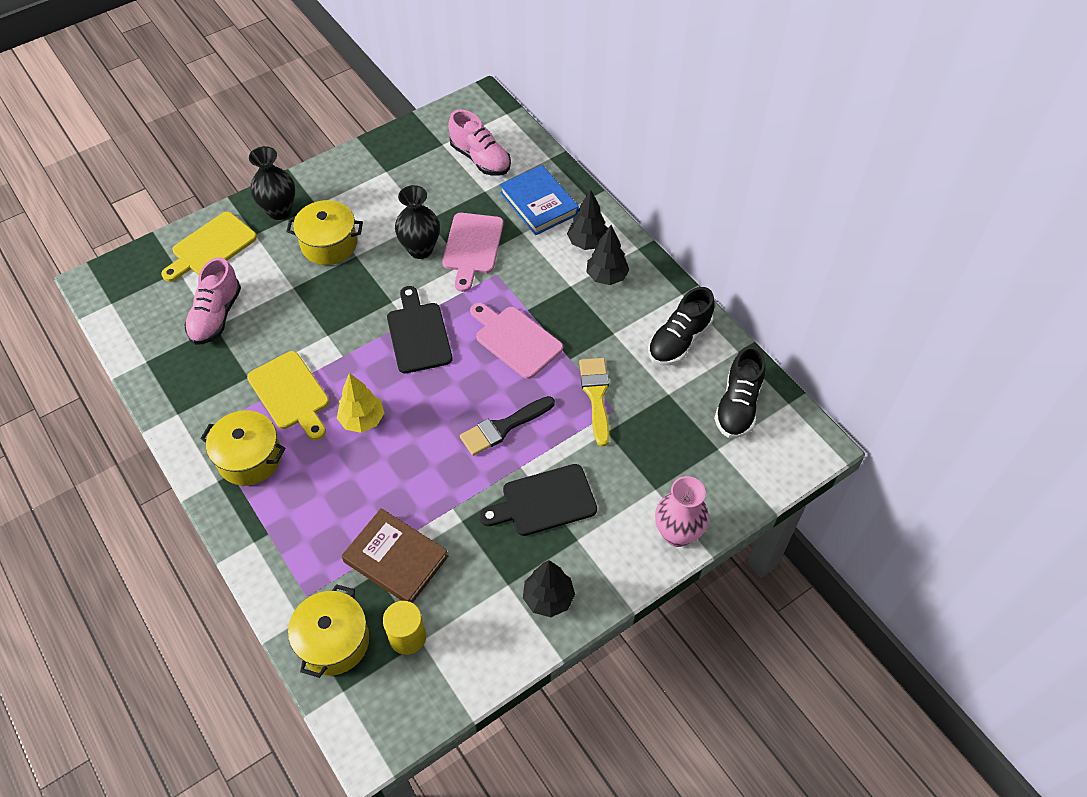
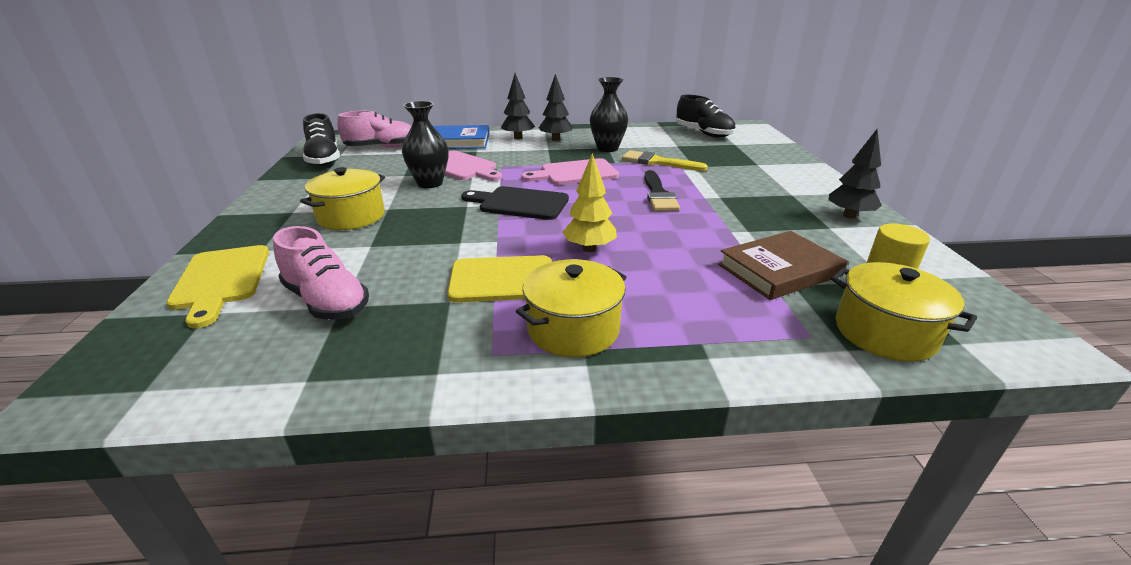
camera: 60 degrees left, 25 degrees down
black vase [249,146,295,220] -> black vase moved to [590,77,628,152]
black cutting board [479,464,597,536] -> none
black shoe [648,287,714,365] -> black shoe moved to [303,113,340,166]
pink vase [655,476,709,547] -> none

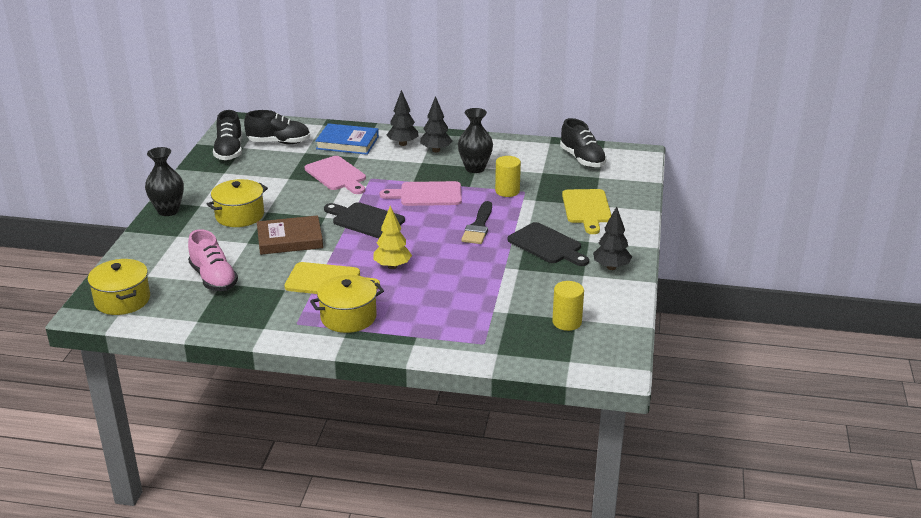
camera: 15 degrees right, 0 degrees up
yellow cutting board [166,245,269,328] -> yellow cutting board moved to [562,189,611,234]
pink shoe [337,111,411,148] -> black shoe [244,110,310,144]
black vase [402,101,449,188] -> black vase moved to [145,147,184,216]
yellow brush [622,150,708,171] -> yellow cylinder [495,156,521,197]
brown book [718,231,848,300] -> brown book moved to [257,215,323,255]
yellow pot [831,262,977,362] -> yellow pot moved to [88,259,150,315]
none -> black cutting board [508,222,589,266]

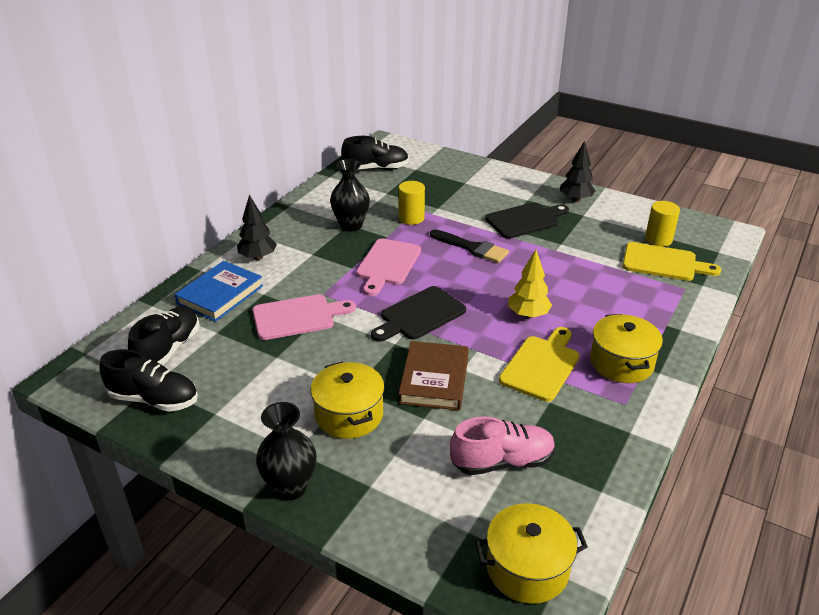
camera: 70 degrees left, 5 degrees up
black tree [420,96,452,152] -> none
yellow cutting board [562,189,611,234] -> yellow cutting board moved to [623,242,721,281]

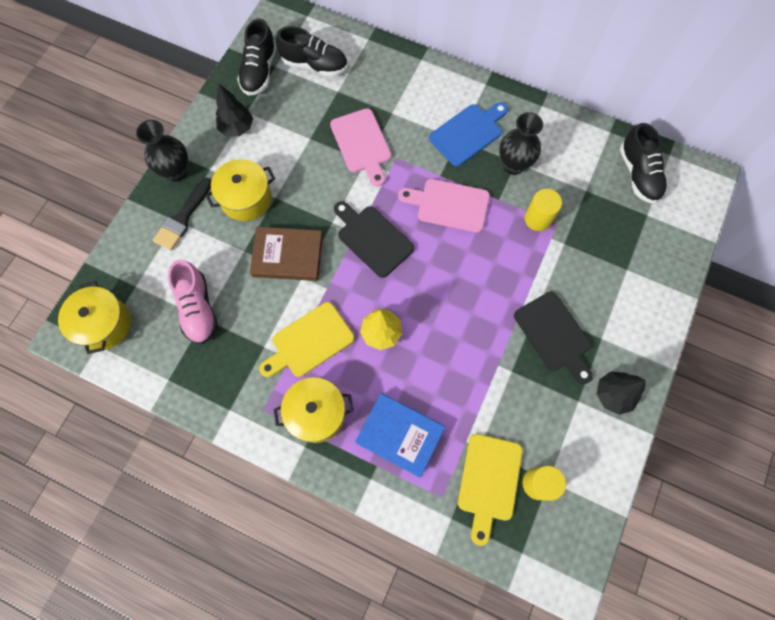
camera: 85 degrees right, 35 degrees up
blue book [175,261,263,322] -> blue book moved to [355,393,445,478]
black tree [237,195,277,260] -> black tree moved to [216,84,253,137]
black brush [430,229,509,263] -> black brush moved to [153,177,211,251]
yellow cutting board [499,327,579,402] -> yellow cutting board turned 120 degrees clockwise [259,302,354,377]
none -> blue cutting board [429,102,508,167]

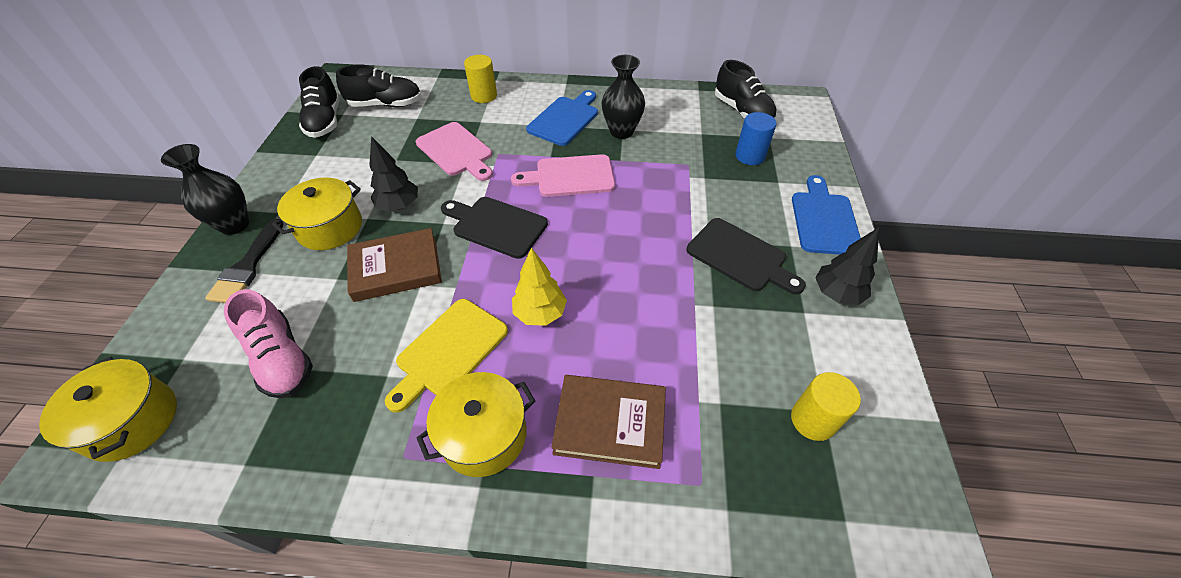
camera: 20 degrees left, 20 degrees down
black tree [216,84,253,137] -> black tree moved to [369,136,418,211]
blue book [355,393,445,478] -> brown book [551,375,666,469]
yellow cutting board [458,434,523,546] -> none
yellow cylinder [525,189,562,231] -> yellow cylinder moved to [464,55,497,103]
none -> blue cylinder [735,112,776,165]
none -> blue cutting board [792,175,861,255]

